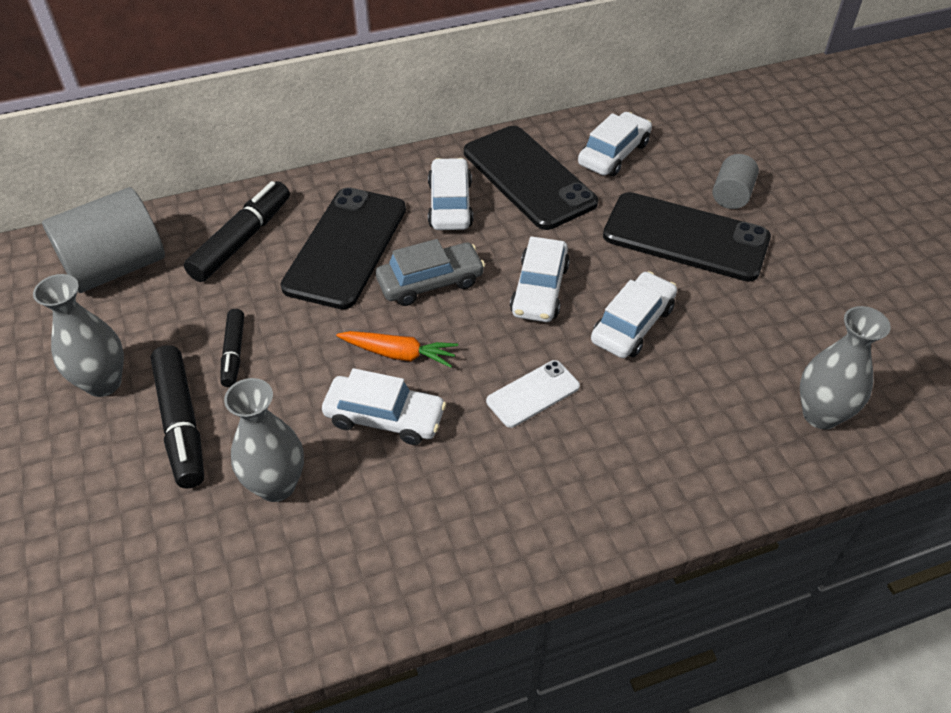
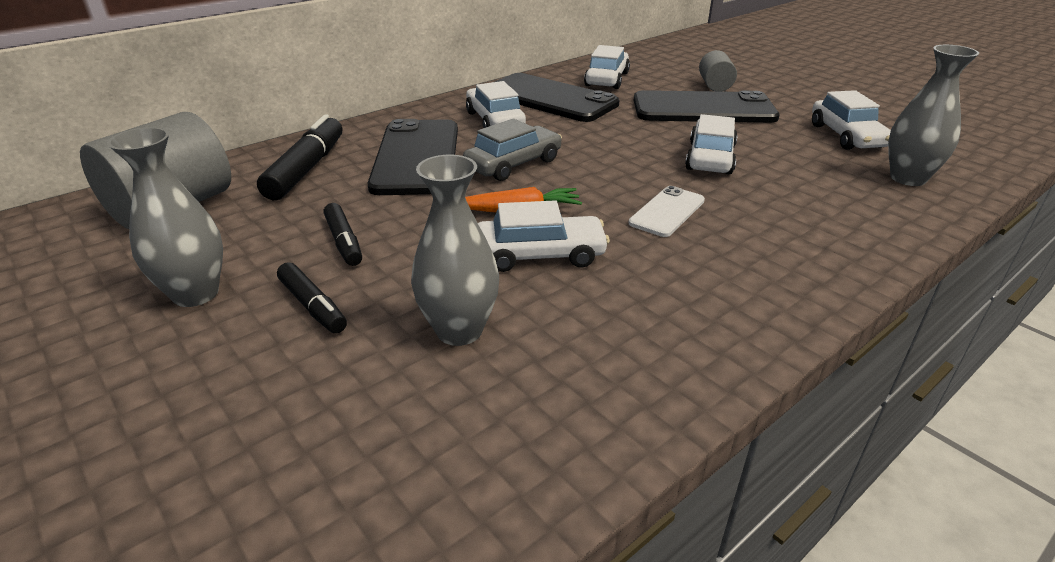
camera: 20 degrees left, 15 degrees down
black marker [151,345,204,489] -> black marker [277,262,347,333], size x0.59
white car [510,236,570,322] -> white car moved to [812,90,891,150]

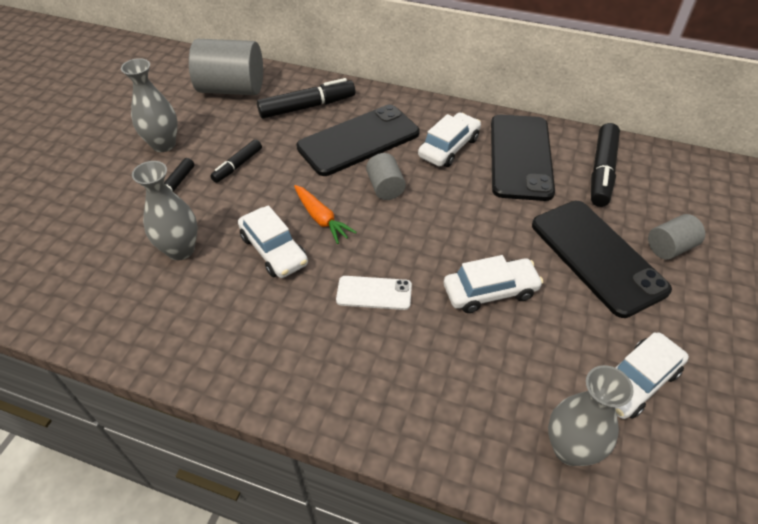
camera: 60 degrees right, 15 degrees up
grey car [463,119,562,181] -> grey cylinder [366,153,406,200]
white car [584,45,630,89] -> black marker [591,123,620,207]

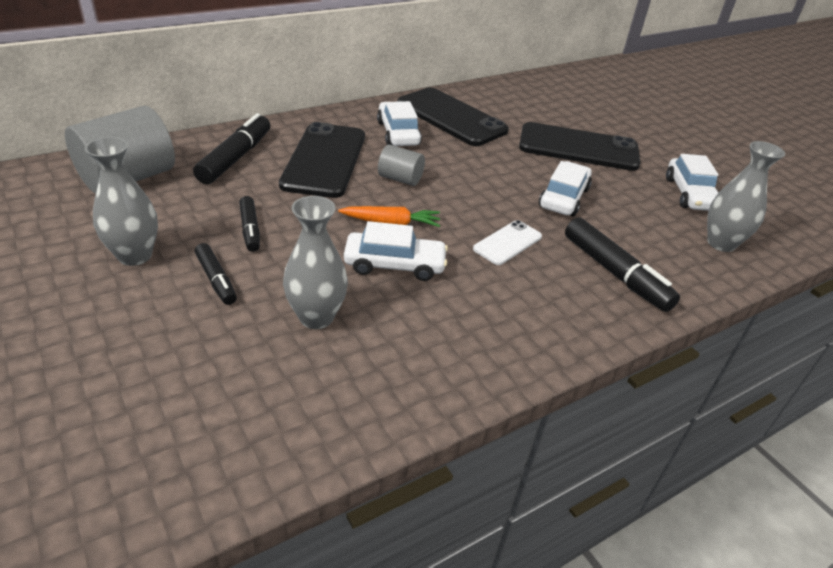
camera: 55 degrees left, 10 degrees down
black marker [591,123,620,207] -> black marker moved to [565,217,680,312]
grey cylinder [648,214,705,260] -> none

